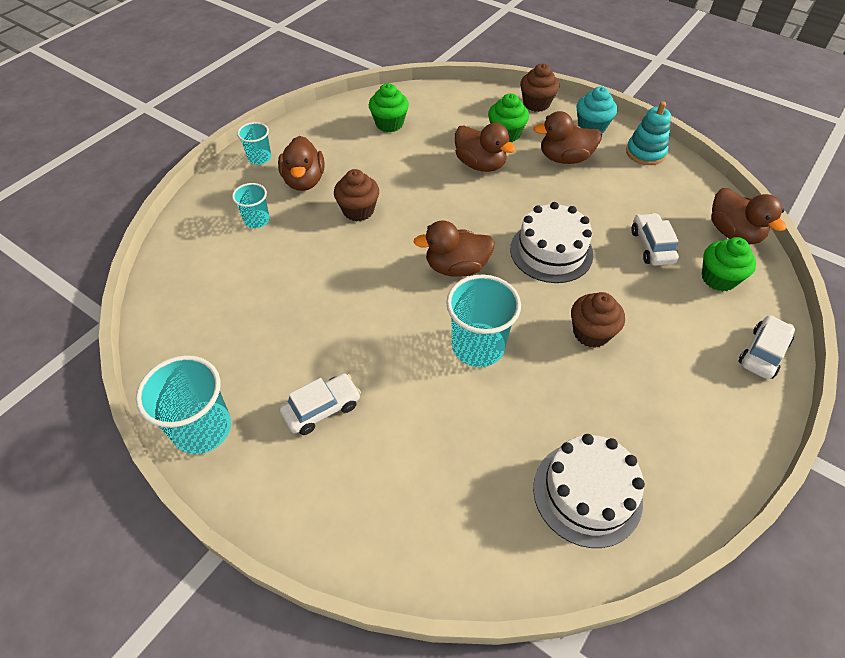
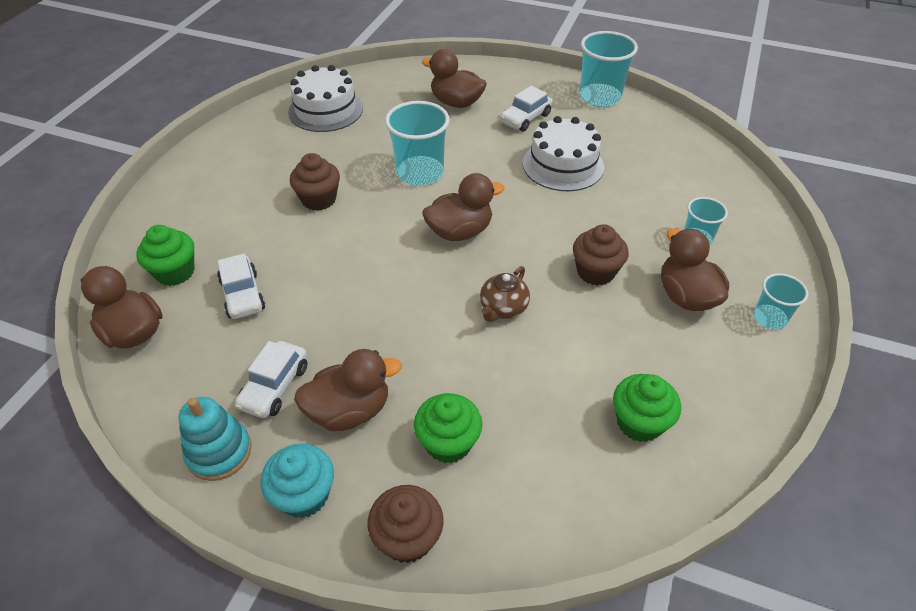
camera: 165 degrees right, 5 degrees down
brown duck [455,123,516,172] -> brown duck moved to [422,49,487,108]
white cake [510,202,593,283] -> white cake moved to [523,116,604,191]
white car [739,315,795,379] -> white car moved to [235,341,307,418]
none -> brown teapot [480,266,530,322]

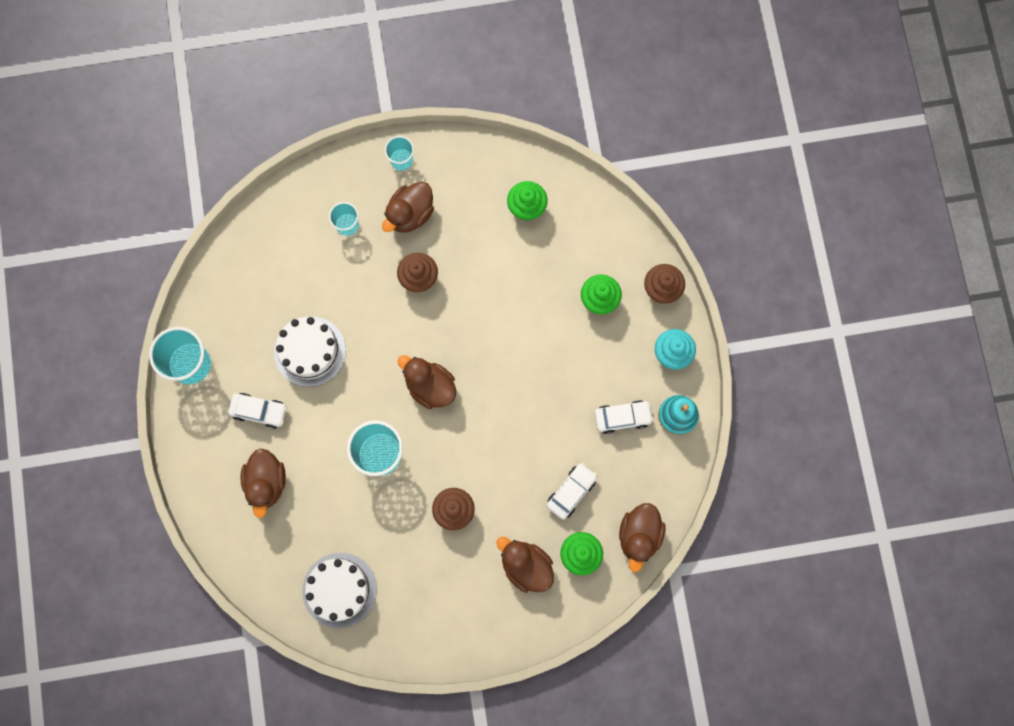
camera: 120 degrees left, 30 degrees up
brown duck [294,349,402,431] -> brown duck moved to [496,537,554,593]
brown teapot [480,266,530,322] -> none

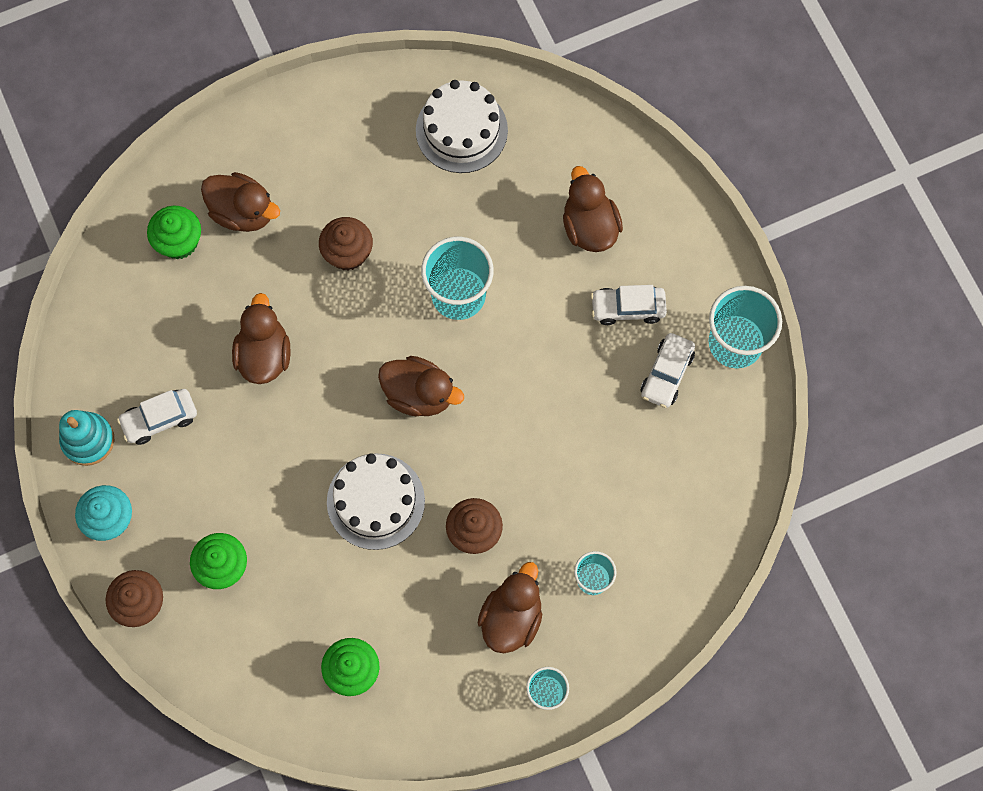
camera: 165 degrees right, 5 degrees down
white cake [274,316,346,387] -> white cake moved to [327,453,425,550]
white car [547,463,598,520] -> white car moved to [641,333,695,408]
brown duck [619,503,665,572] -> brown duck moved to [232,293,290,384]

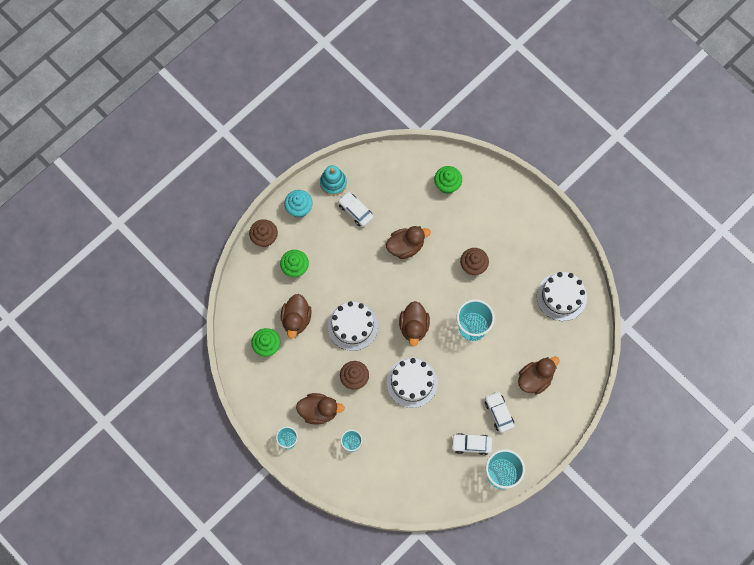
camera: 70 degrees right, 0 degrees up
brown duck [201,172,280,232] -> brown duck moved to [281,294,312,339]
none -> white cake [387,358,438,408]

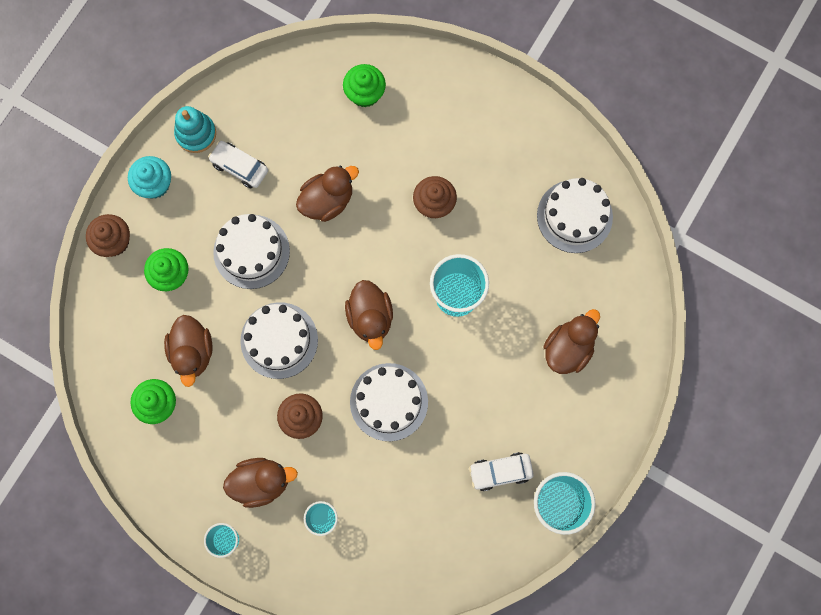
camera: 15 degrees left, 5 degrees up
white car [485,391,514,433] -> none
none -> white cake [213,214,290,289]

